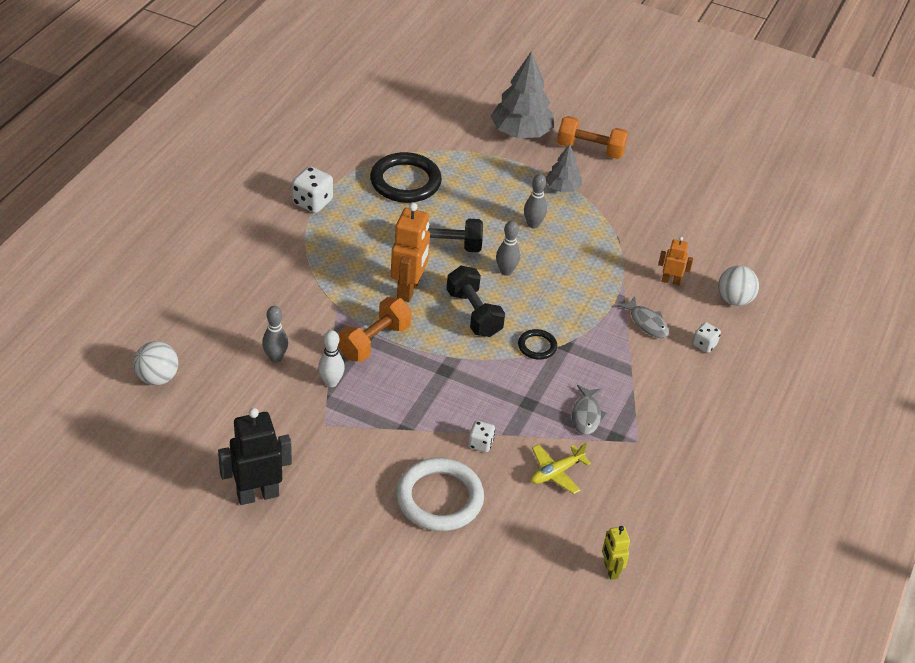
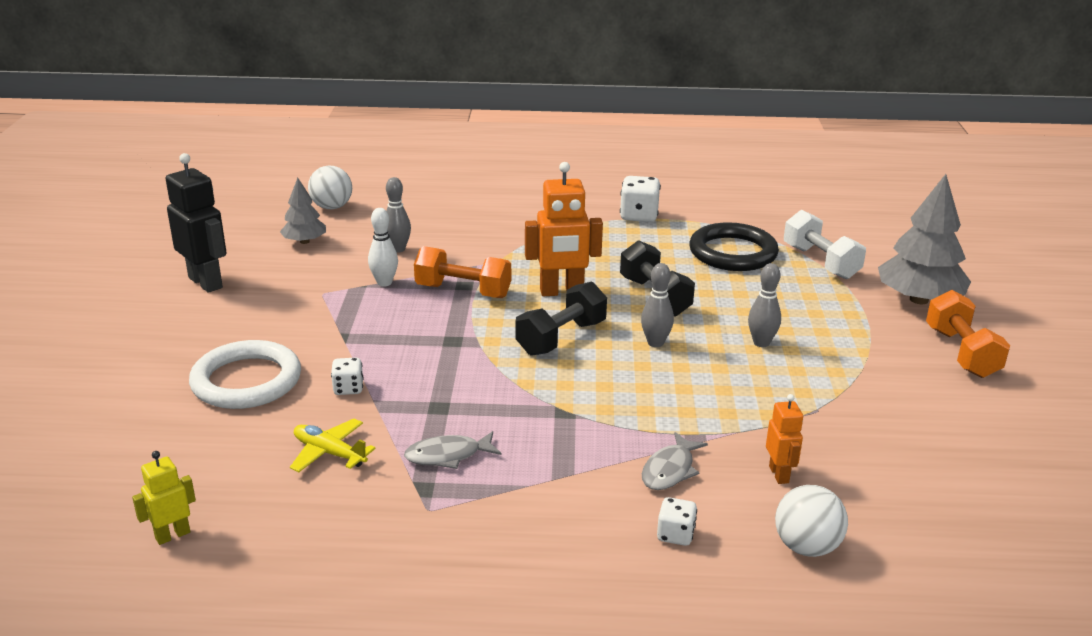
camera: 70 degrees right, 15 degrees down
black ring [518,329,557,360] -> none
grey tree [546,144,582,192] -> grey tree moved to [280,178,326,244]
none -> white dumbbell [784,210,866,279]

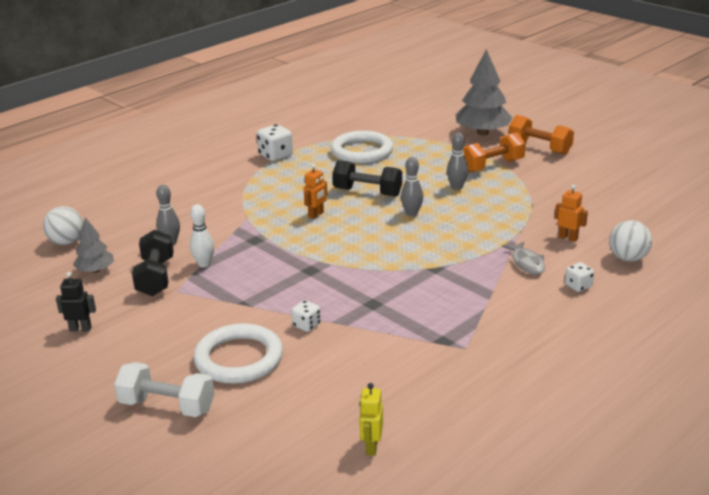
camera: 45 degrees left, 0 degrees up
black robot [166,153,226,293] -> black robot [56,272,96,332], size x0.54
yellow plane [290,419,376,472] -> none
grey fish [404,431,501,469] -> none
orange dumbbell [414,246,511,298] -> orange dumbbell moved to [463,132,526,173]
black dumbbell [515,282,607,356] -> black dumbbell moved to [132,229,174,296]
orange robot [525,162,603,296] -> orange robot [304,164,327,219], size x0.54
black ring [689,222,779,271] -> white ring [330,131,393,164]
white dumbbell [784,210,866,279] -> white dumbbell moved to [114,362,214,417]

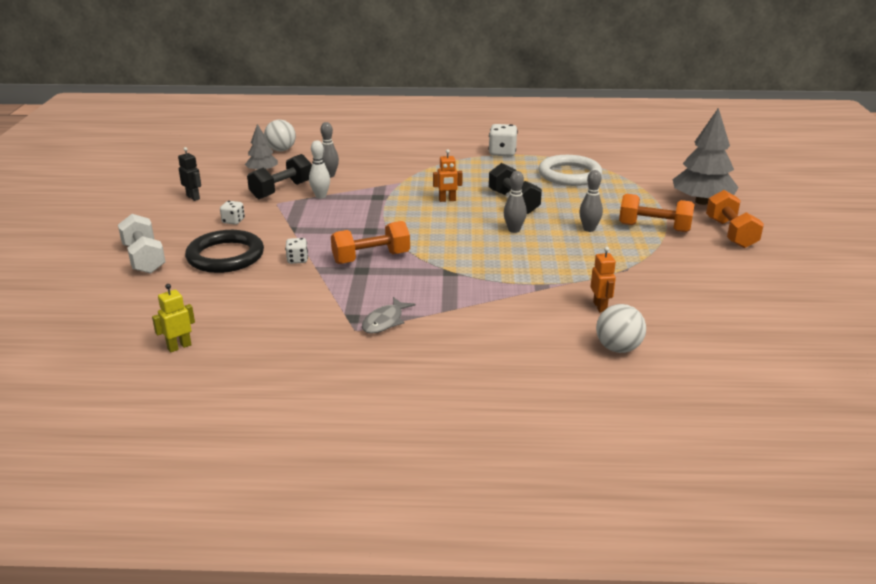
camera: 45 degrees right, 0 degrees up
white ring [193,323,283,384] -> black ring [185,230,264,273]
grey fish [502,242,545,275] -> grey fish moved to [362,297,415,334]
white dice [565,262,594,292] -> white dice moved to [220,201,245,225]
none -> orange dumbbell [331,221,410,264]

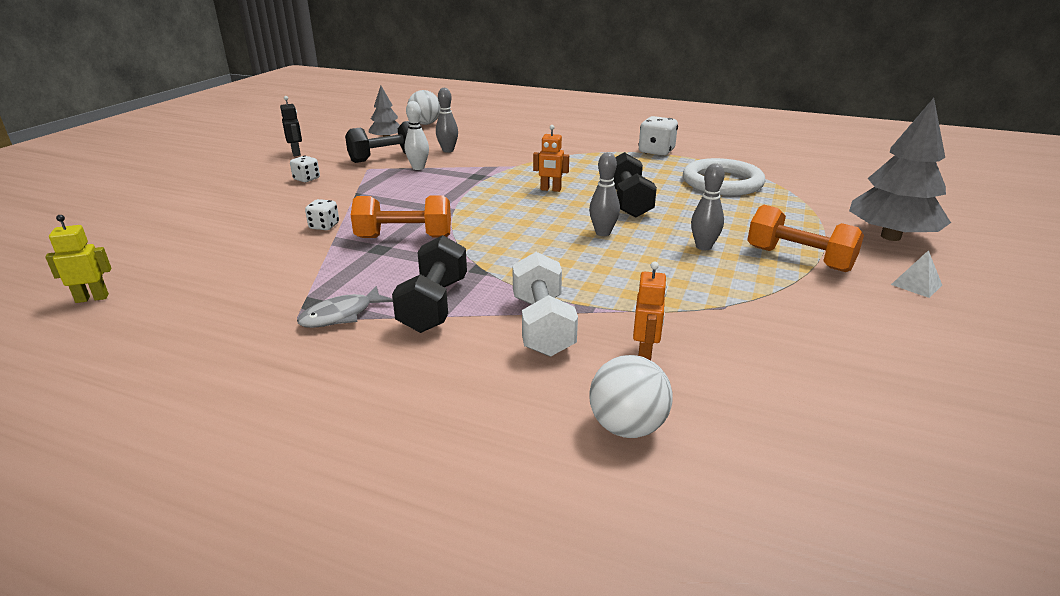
camera: 20 degrees right, 0 degrees up
white dumbbell [118,214,166,274] -> white dumbbell moved to [512,252,578,357]
black ring [185,230,264,273] -> none
orange dumbbell [706,190,764,248] -> white pyramid [891,250,942,298]
none -> black dumbbell [392,235,467,333]

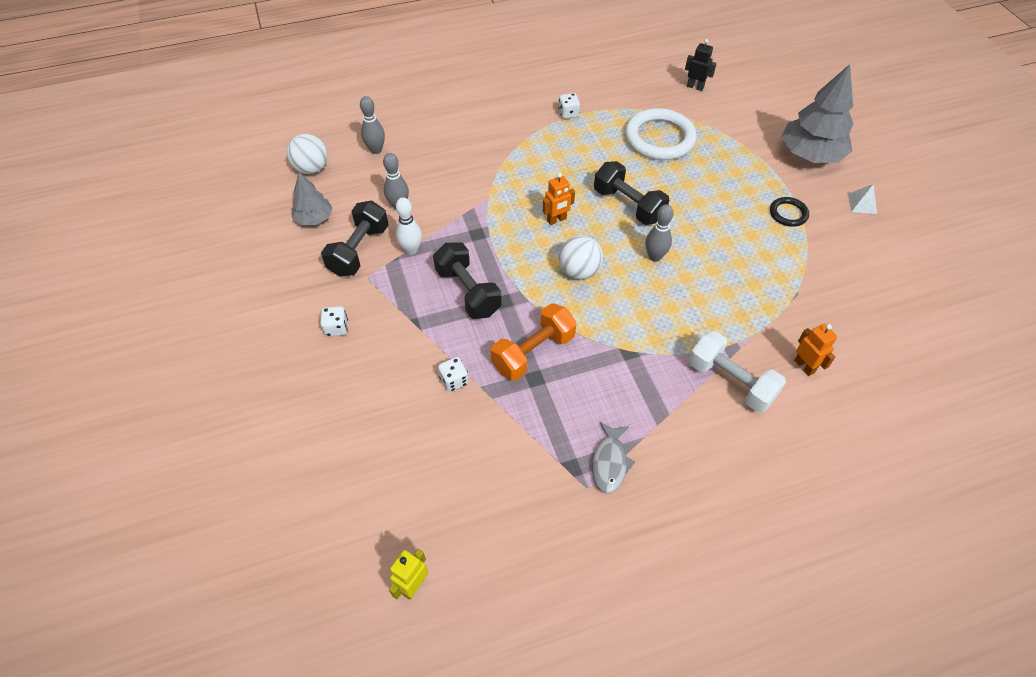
camera: 40 degrees left, 25 degrees up
black robot [280,96,302,156] -> black robot moved to [685,39,717,91]
black dumbbell [392,235,467,333] -> black dumbbell moved to [433,242,502,319]
white ball [589,355,673,438] -> white ball moved to [559,235,603,280]
white dice [638,116,678,156] -> white dice [558,93,580,119], size x0.60
grey bowling pin [691,163,725,250] -> grey bowling pin moved to [360,96,385,154]
orange dumbbell [747,205,864,272] -> black ring [770,197,809,227]

